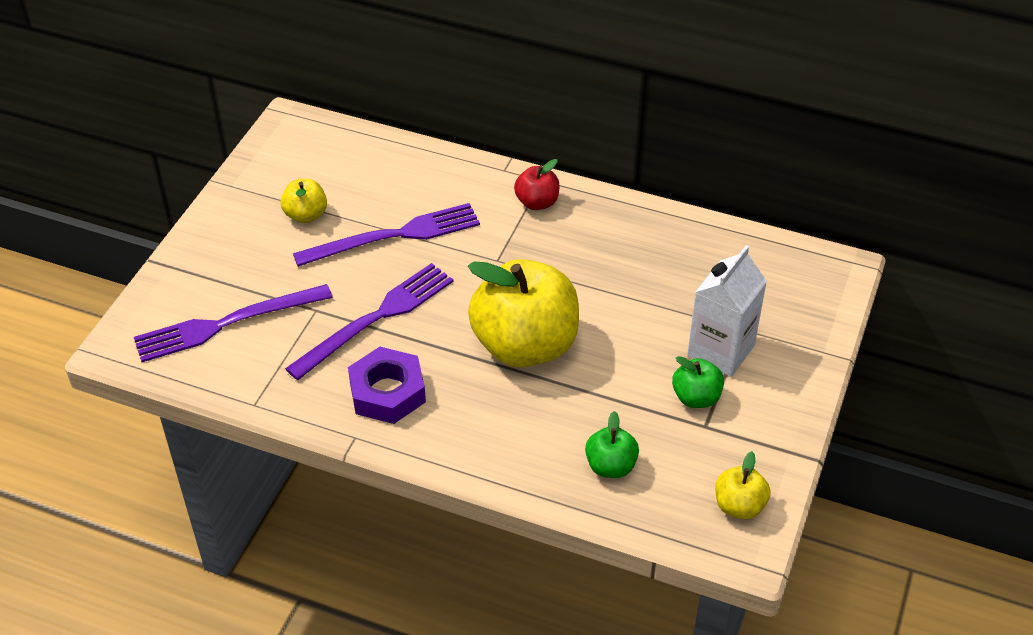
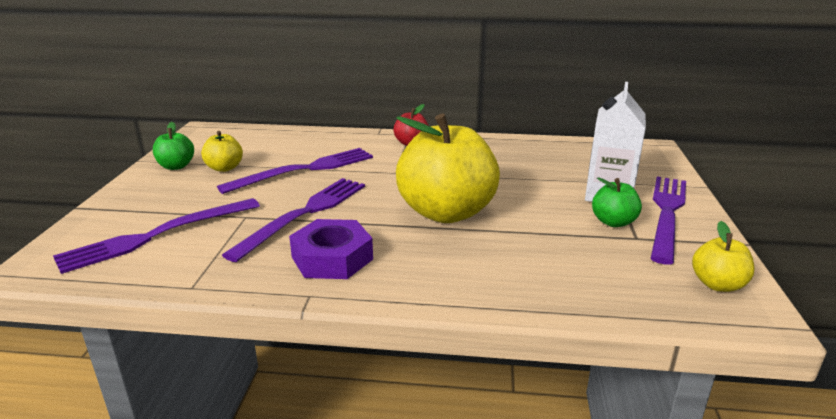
camera: 15 degrees left, 20 degrees down
green apple [585,411,639,478] -> green apple moved to [153,122,194,170]
none -> purple fork [650,176,686,265]

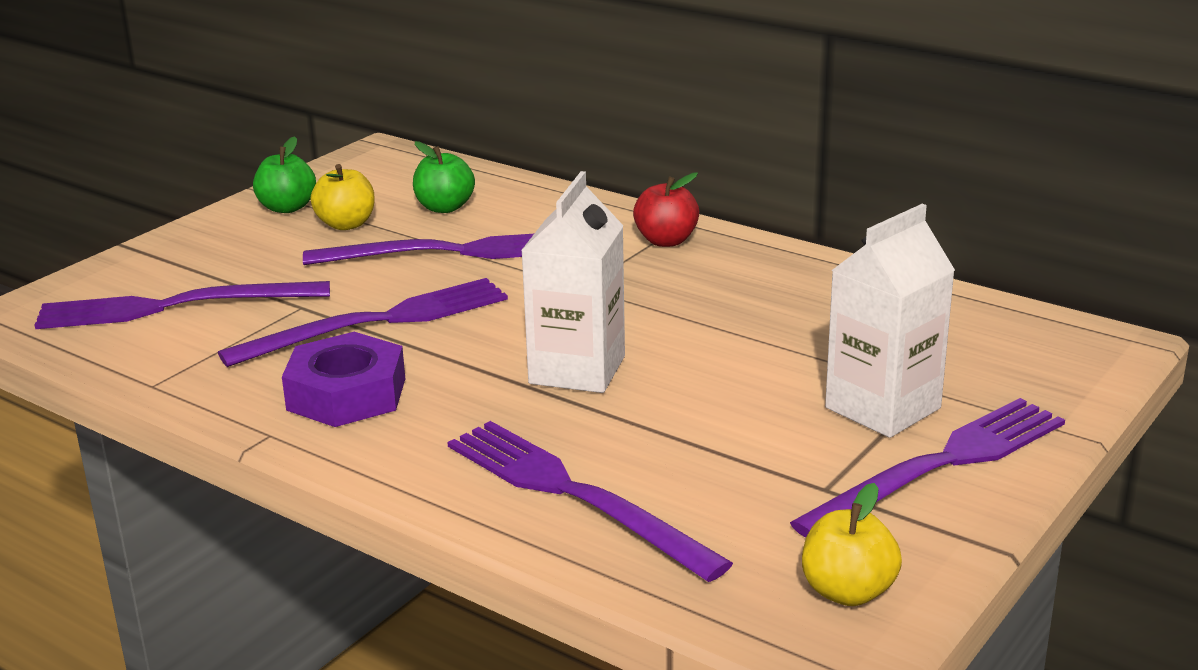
camera: 30 degrees right, 0 degrees up
yellow apple [396,113,500,223] -> white carton [521,171,625,393]
green apple [592,177,642,227] -> green apple moved to [413,141,475,213]
none -> purple fork [447,421,733,582]

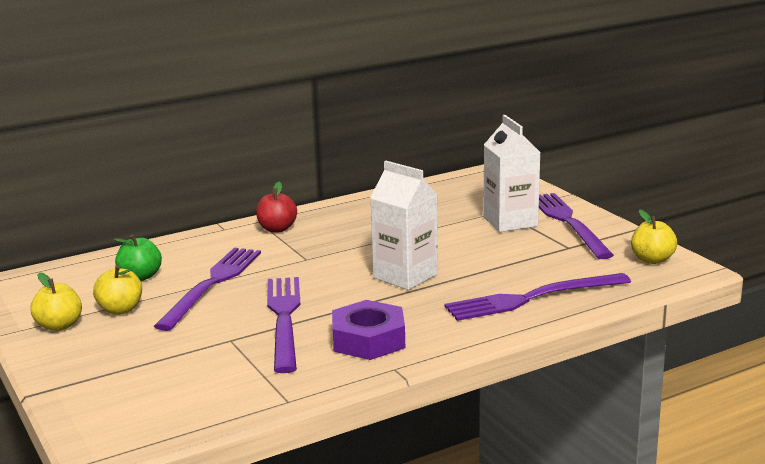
camera: 65 degrees left, 5 degrees down
purple fork [35,281,330,329] -> none
green apple [253,136,316,213] -> yellow apple [30,273,82,331]

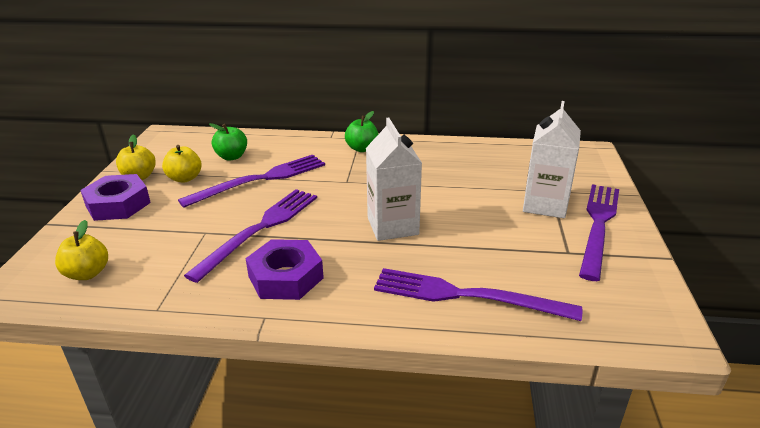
camera: 35 degrees right, 10 degrees up
red apple [256,182,297,233] -> green apple [345,111,378,152]
yellow apple [631,209,677,264] -> yellow apple moved to [55,220,108,280]
none -> purple nut [80,174,151,221]

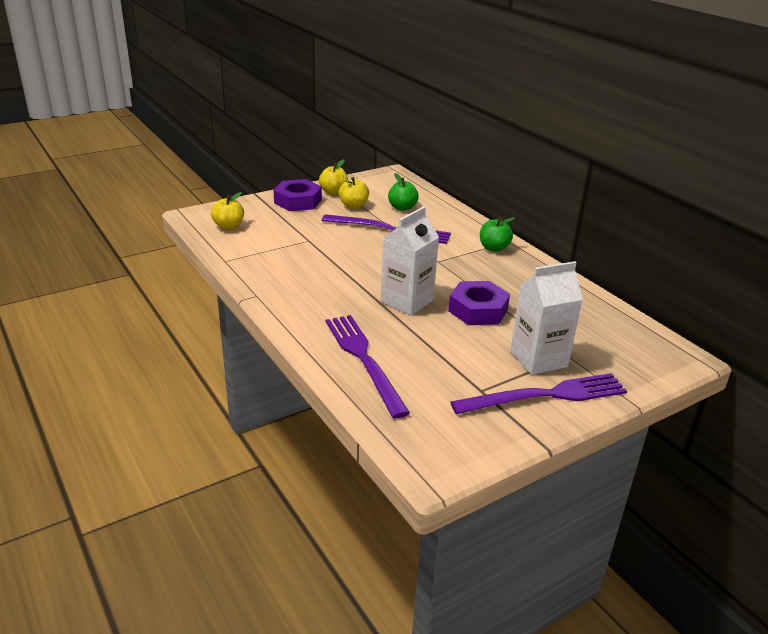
camera: 50 degrees right, 0 degrees up
purple fork [184,189,317,283] -> none
purple nut [245,239,324,300] -> purple nut moved to [448,281,510,325]

